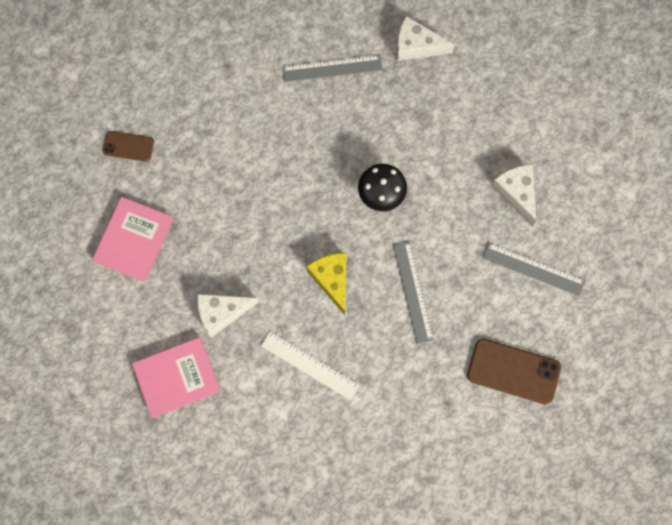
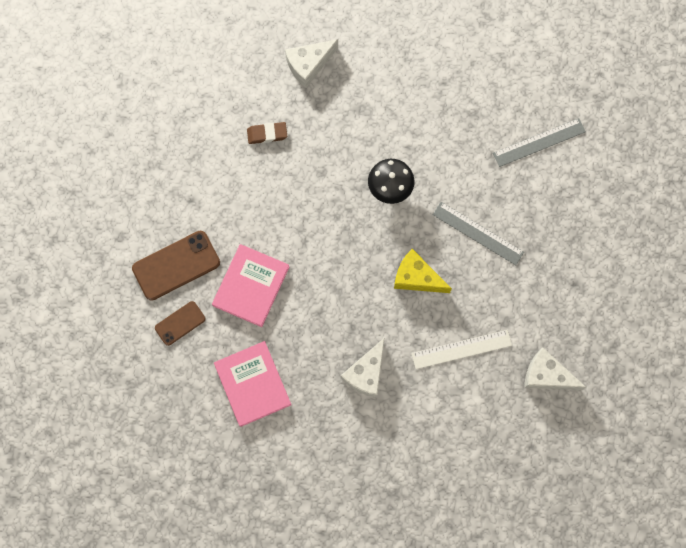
camera: 45 degrees left, 0 degrees up
pink book [132,337,221,418] -> pink book moved to [212,244,289,327]
grey ruler [282,55,382,82] -> brown eraser [247,122,287,144]
brown phone [467,338,561,405] -> brown phone moved to [132,231,220,301]
white cheese [492,164,536,227] -> white cheese moved to [524,347,586,390]

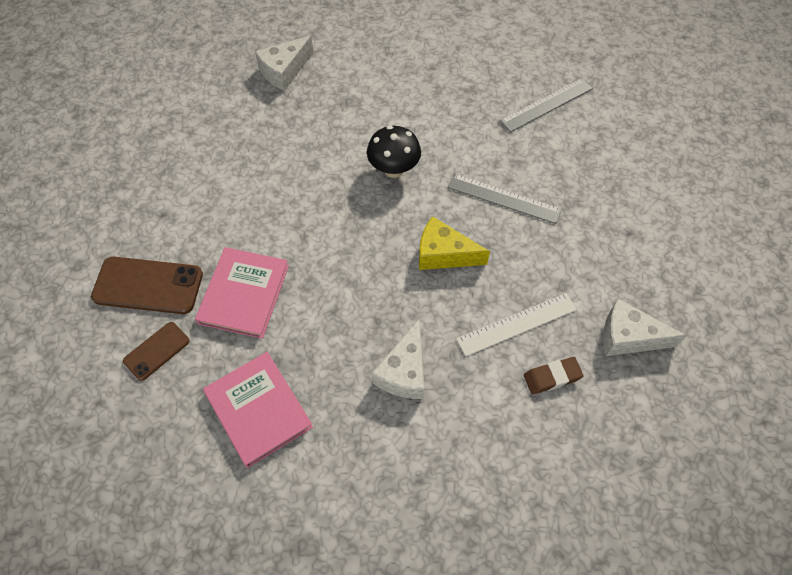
camera: 10 degrees left, 15 degrees down
brown phone [132,231,220,301] -> brown phone turned 45 degrees clockwise [91,257,203,314]
brown eraser [247,122,287,144] -> brown eraser moved to [524,357,584,394]

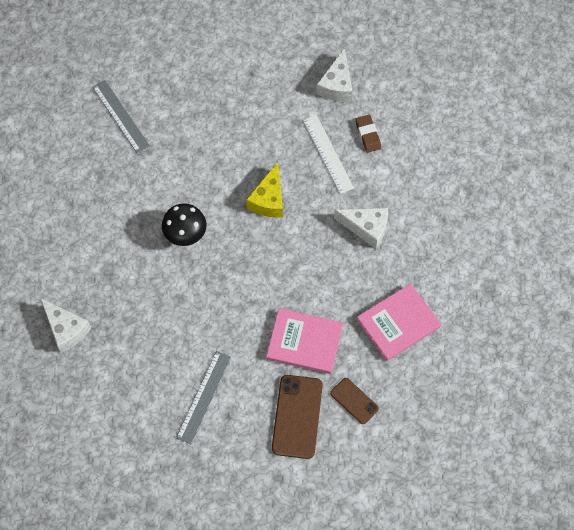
camera: 90 degrees left, 5 degrees up
grey ruler [448,173,562,224] -> grey ruler moved to [176,351,231,444]

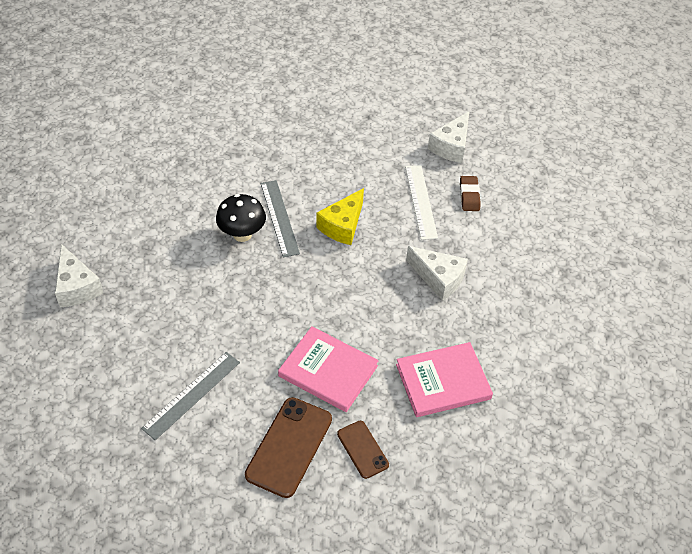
camera: 15 degrees right, 15 degrees down
grey ruler [92,80,150,153] -> grey ruler moved to [261,180,300,257]

